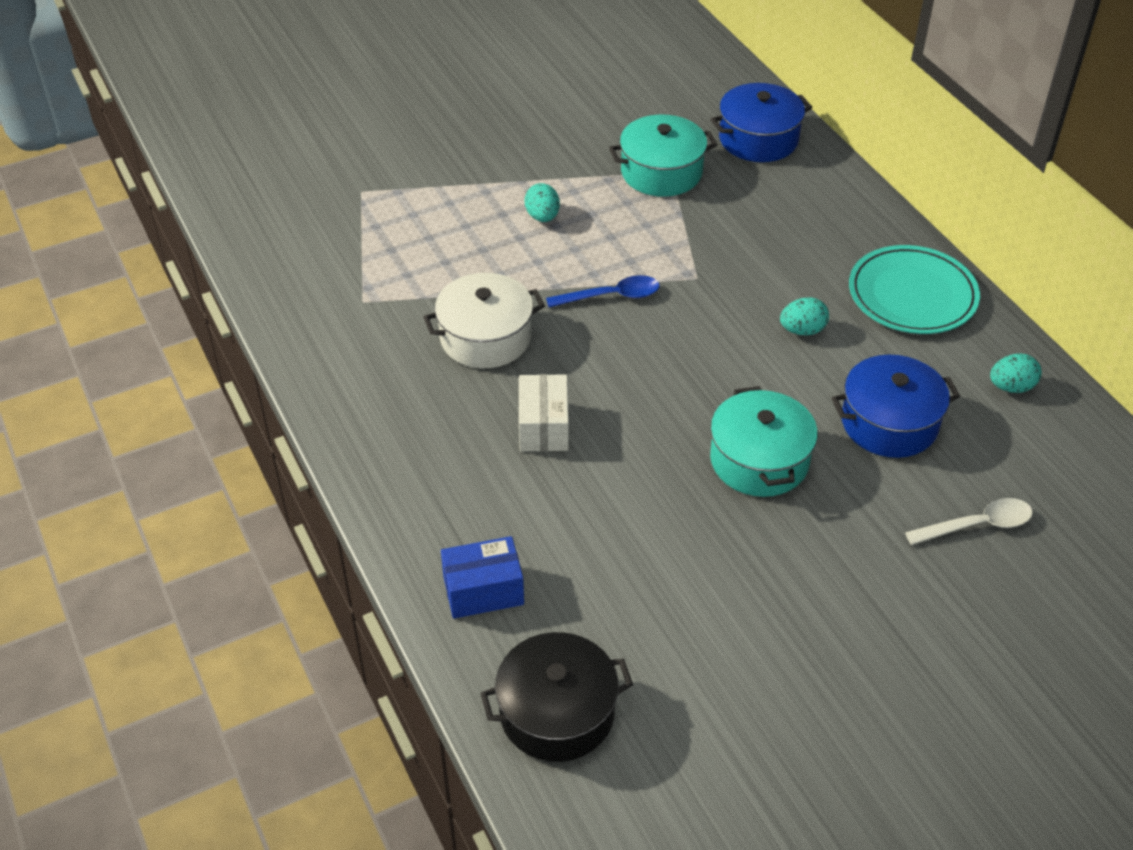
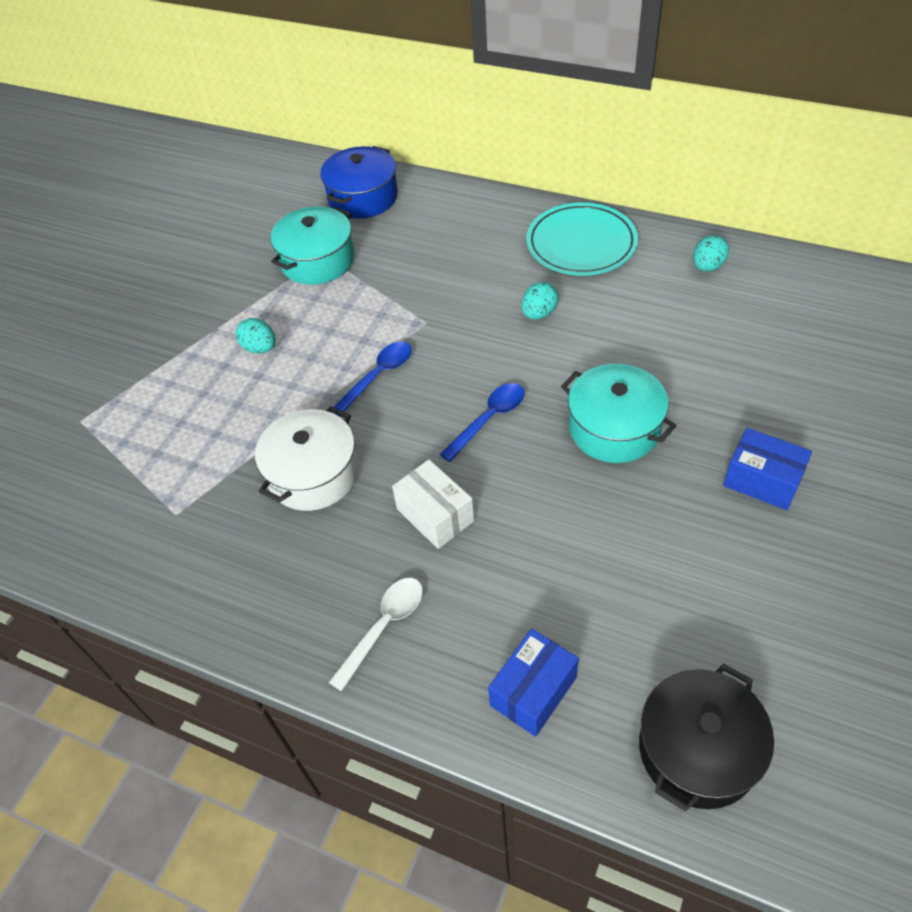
camera: 35 degrees left, 5 degrees up
blue pot [831,355,960,458] -> none
white spoon [905,498,1033,545] -> white spoon moved to [328,578,423,691]
none -> blue spoon [440,383,524,462]
none -> blue box [723,428,812,510]

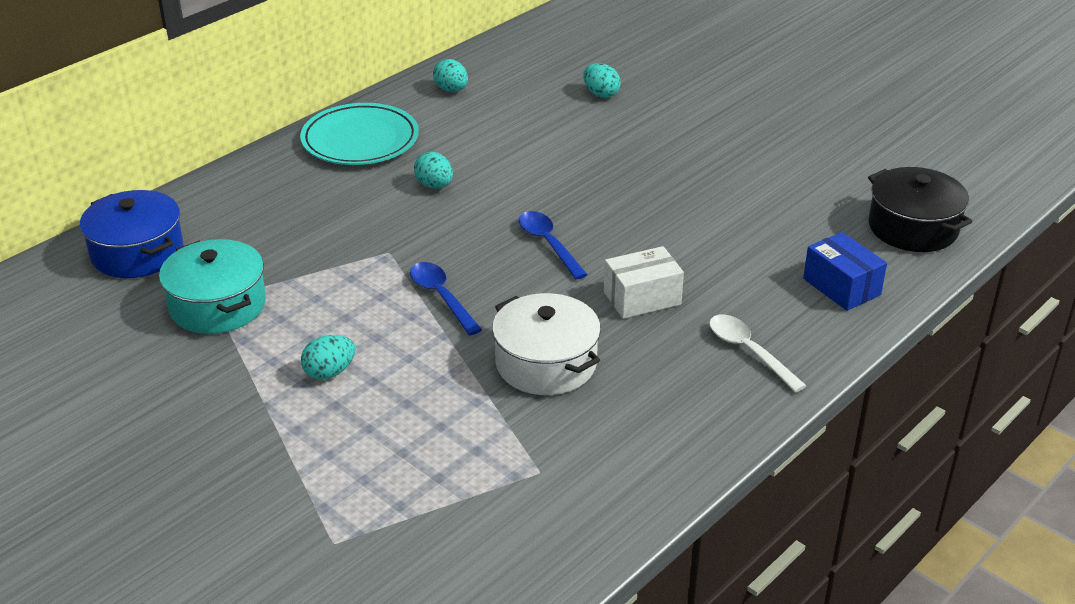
camera: 75 degrees left, 15 degrees down
turquoise pot [561,364,677,463] -> none
blue box [723,428,812,510] -> none
none -> turquoise egg [583,63,621,98]

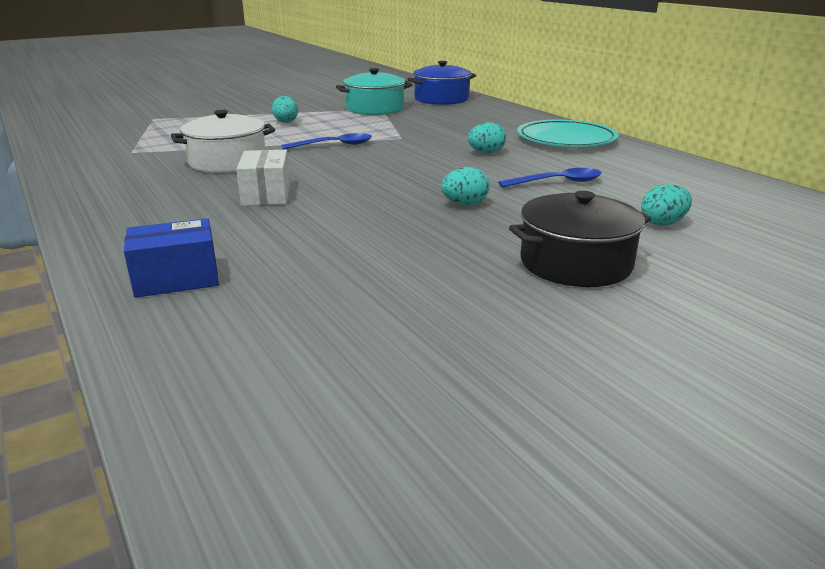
camera: 105 degrees right, 10 degrees down
turquoise egg [433,59,468,92] -> turquoise egg moved to [441,167,489,205]
blue spoon [519,211,588,279] -> blue spoon moved to [498,168,602,187]
white spoon [709,315,807,393] -> none
black pot [868,167,972,252] -> black pot moved to [509,191,651,287]

